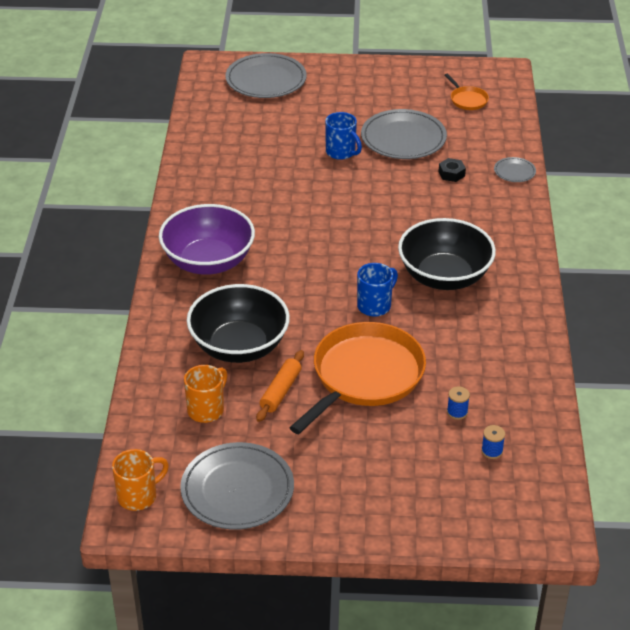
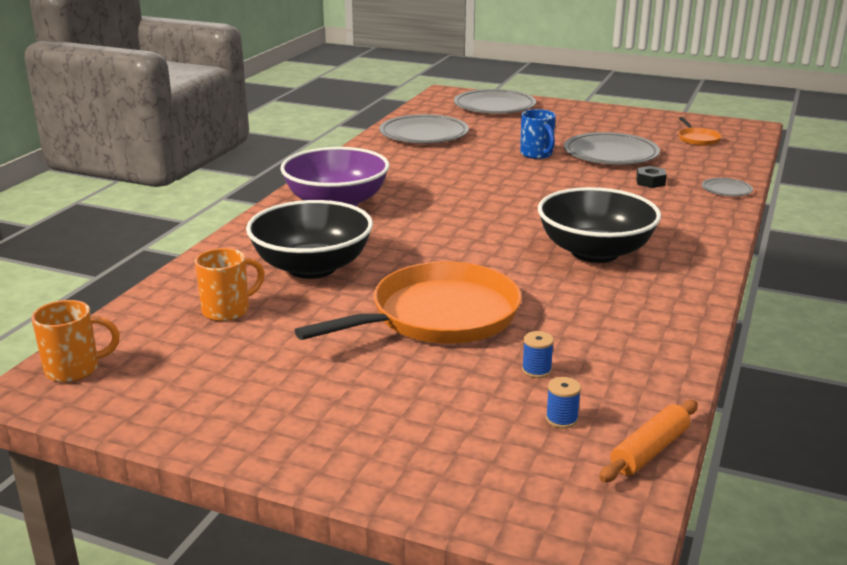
camera: 20 degrees right, 15 degrees down
grey plate [180,442,294,530] -> grey plate moved to [379,114,469,143]
orange rolling pin [256,350,304,422] -> orange rolling pin moved to [599,400,698,482]
blue mug [357,263,398,316] -> none

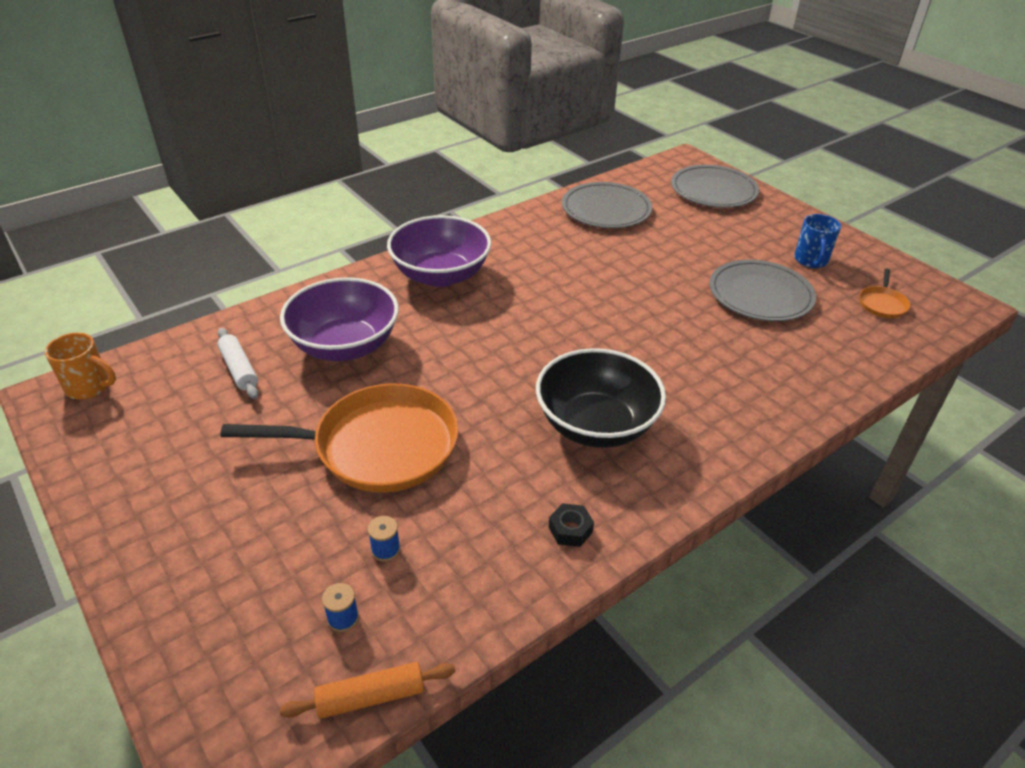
camera: 30 degrees right, 15 degrees up
orange mug [195,248,265,321] -> white rolling pin [217,328,259,399]
black bowl [246,200,373,279] -> purple bowl [280,277,399,361]
blue mug [520,109,556,159] -> blue mug moved to [794,214,841,268]
black nut [636,166,667,188] -> black nut moved to [549,503,594,547]
grey plate [702,178,753,196] -> none

